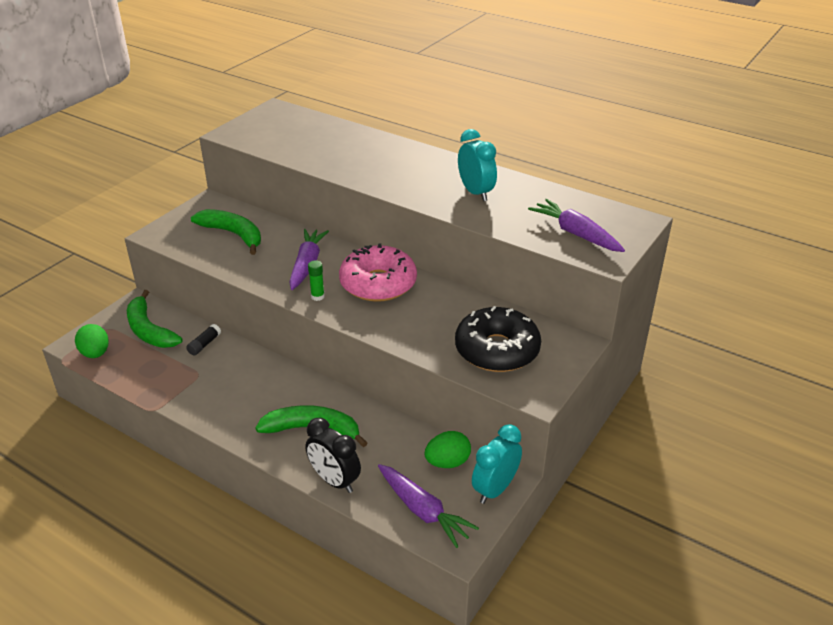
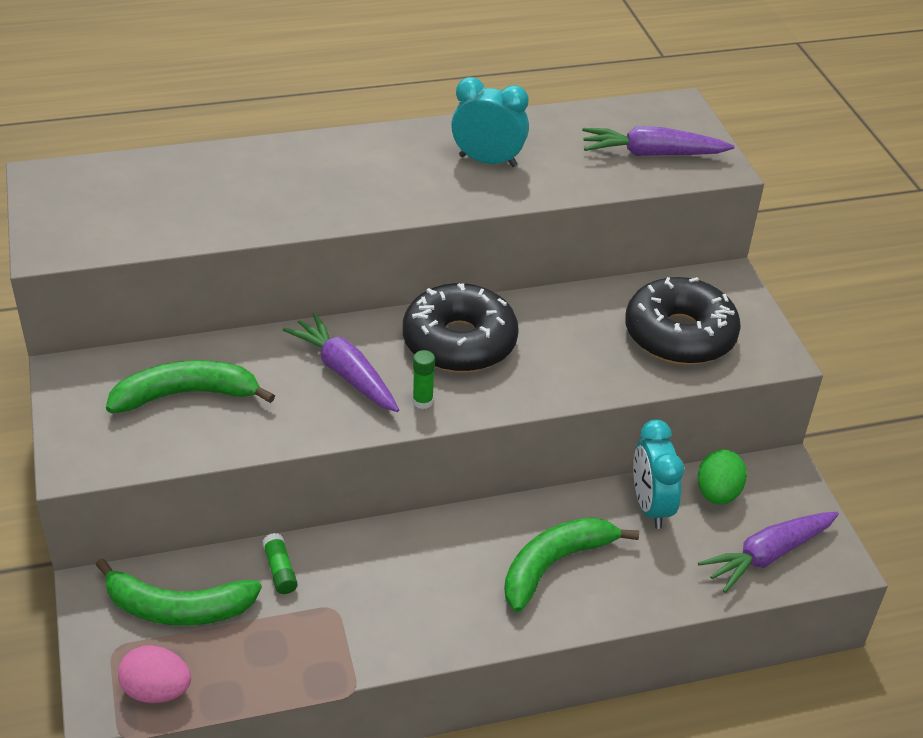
camera: 50 degrees left, 5 degrees up
green egg [75,324,109,358] -> pink egg [118,645,191,703]
black glue stick [186,324,221,355] -> green glue stick [263,533,298,594]
black clock [306,418,361,493] -> none
pink donut [339,243,417,302] -> black donut [403,283,519,373]
purple carrot [378,464,479,548] -> purple carrot turned 150 degrees clockwise [698,512,839,593]
turquoise clock [472,424,522,504] -> turquoise clock moved to [633,420,684,529]

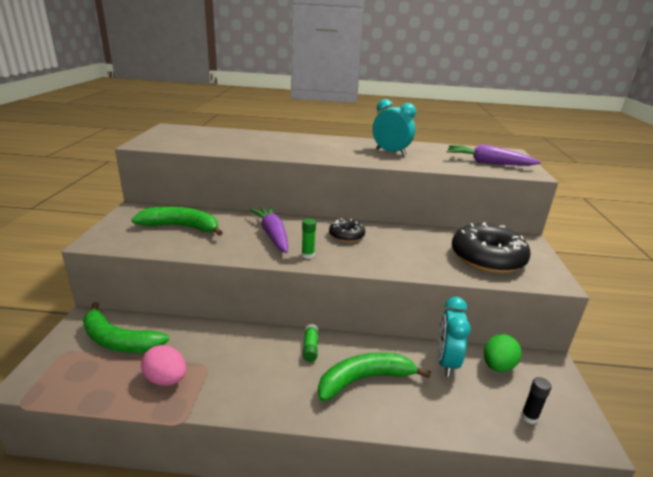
camera: 20 degrees right, 15 degrees down
pink egg [118,645,191,703] -> pink egg moved to [141,345,186,386]
green glue stick [263,533,298,594] -> green glue stick moved to [303,324,318,362]
black donut [403,283,519,373] -> black donut [329,218,365,242], size x0.52
purple carrot [698,512,839,593] -> black glue stick [521,377,552,424]

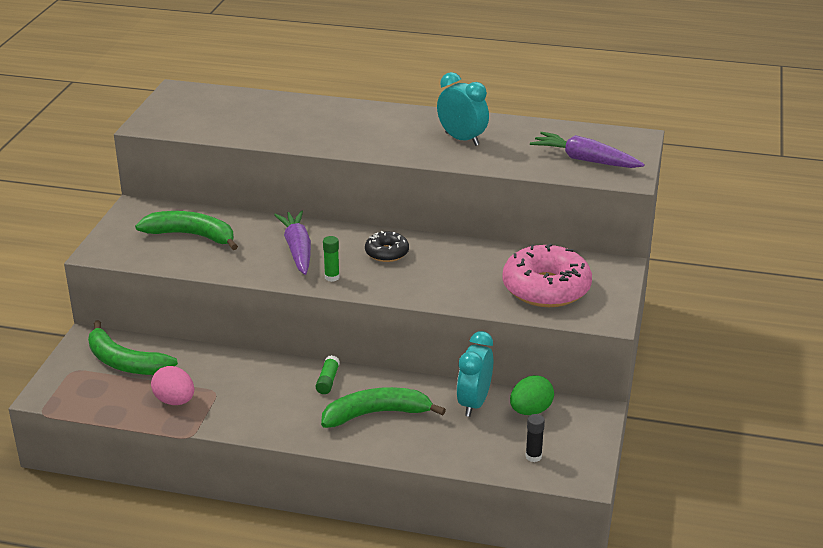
camera: 10 degrees right, 5 degrees up
black donut [452,222,530,273] -> pink donut [502,243,592,307]

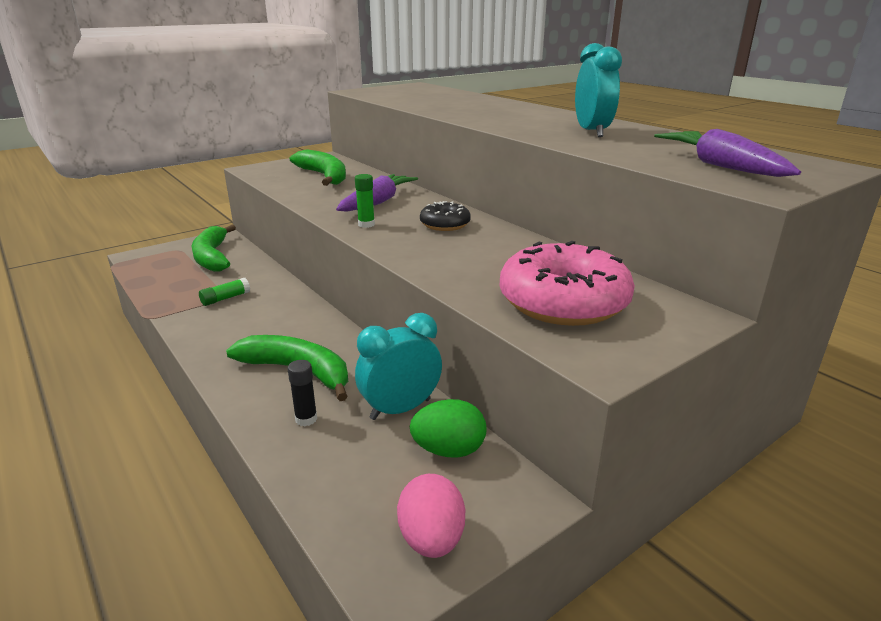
camera: 40 degrees right, 5 degrees down
pink egg [151,366,194,405] -> pink egg moved to [397,474,465,558]
green glue stick [316,355,340,394] -> green glue stick moved to [199,278,250,306]
black glue stick [525,414,545,462] -> black glue stick moved to [287,360,317,426]

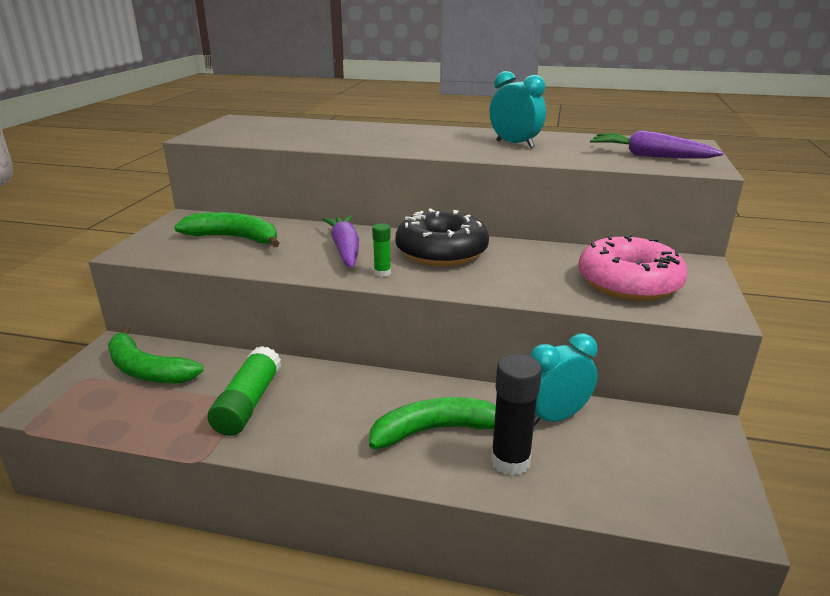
camera: 40 degrees left, 0 degrees up
green glue stick [199,278,250,306] -> green glue stick [207,346,281,436], size x1.89
black glue stick [287,360,317,426] -> black glue stick [491,354,542,476], size x1.89
turquoise clock [355,313,442,420] -> turquoise clock turned 45 degrees clockwise [530,333,598,426]
pink egg [397,474,465,558] -> none
green egg [410,399,486,458] -> none
black donut [420,201,471,231] -> black donut [395,209,489,266], size x1.93

